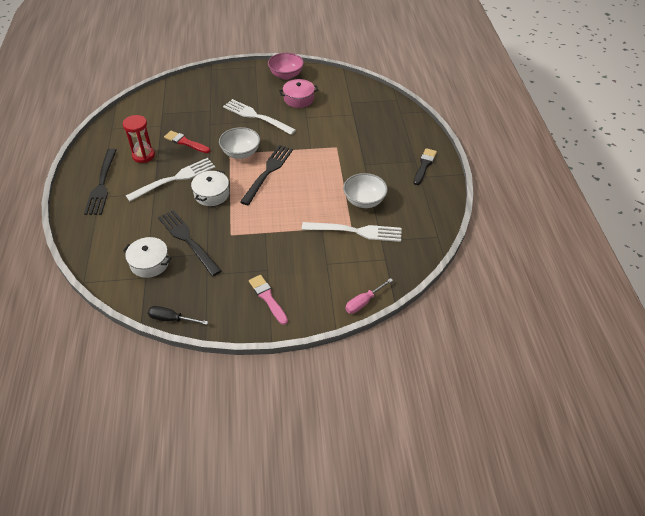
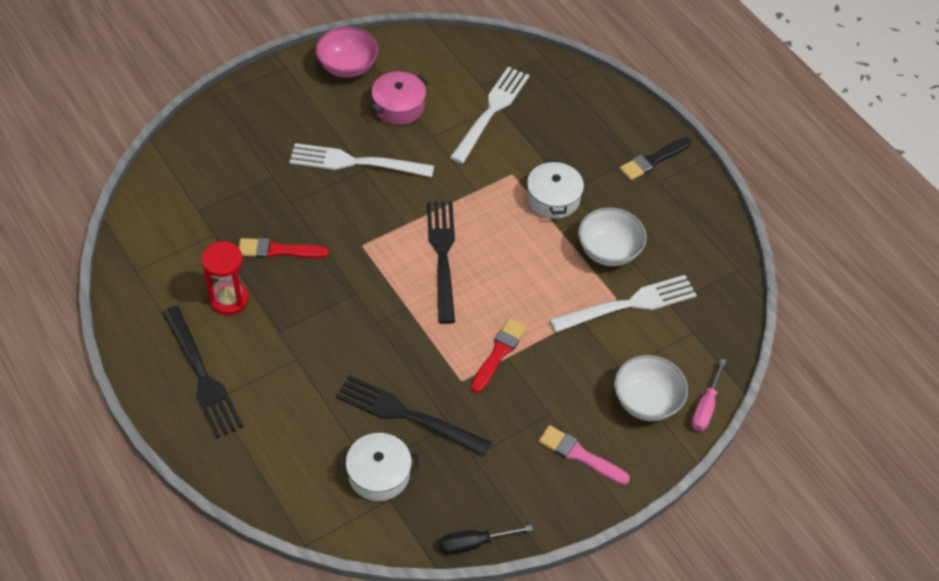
camera: 30 degrees left, 5 degrees up
white fork [126,158,216,201] -> white fork moved to [450,67,530,164]
white pot [191,170,229,206] -> white pot moved to [527,160,584,219]
white bowl [219,127,260,159] -> white bowl moved to [614,355,688,421]
black brush [414,148,437,185] -> black brush turned 120 degrees counterclockwise [620,137,691,181]
none -> red brush [471,318,527,393]

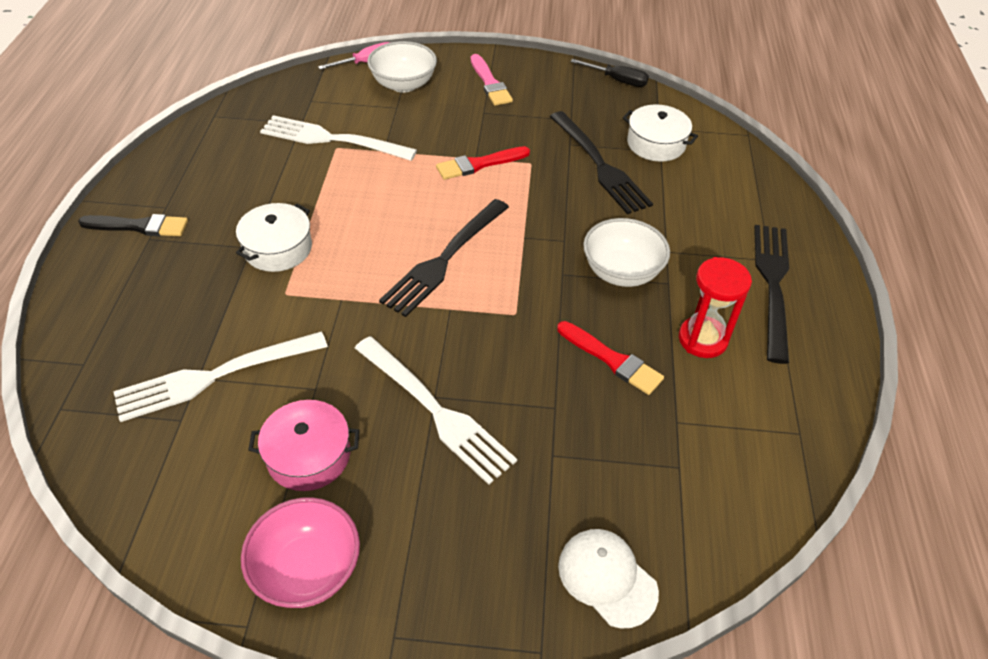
camera: 140 degrees left, 5 degrees down
white bowl [578,208,647,266] -> white bowl moved to [583,218,670,287]
none -> white cap [558,529,659,628]

